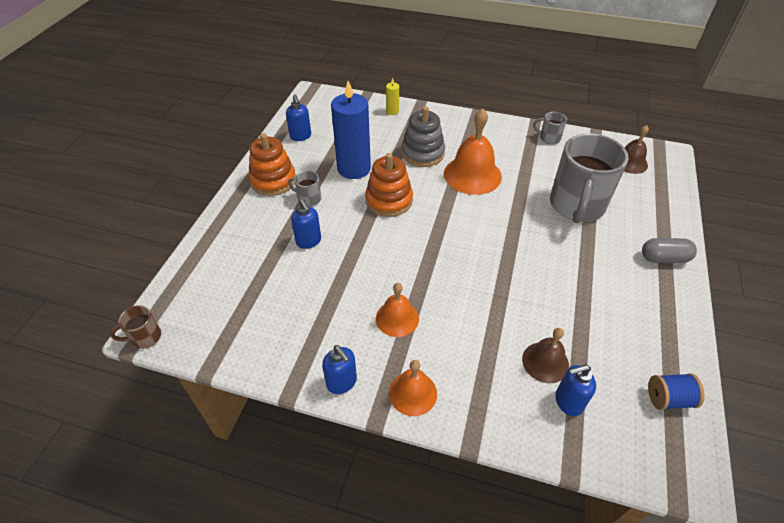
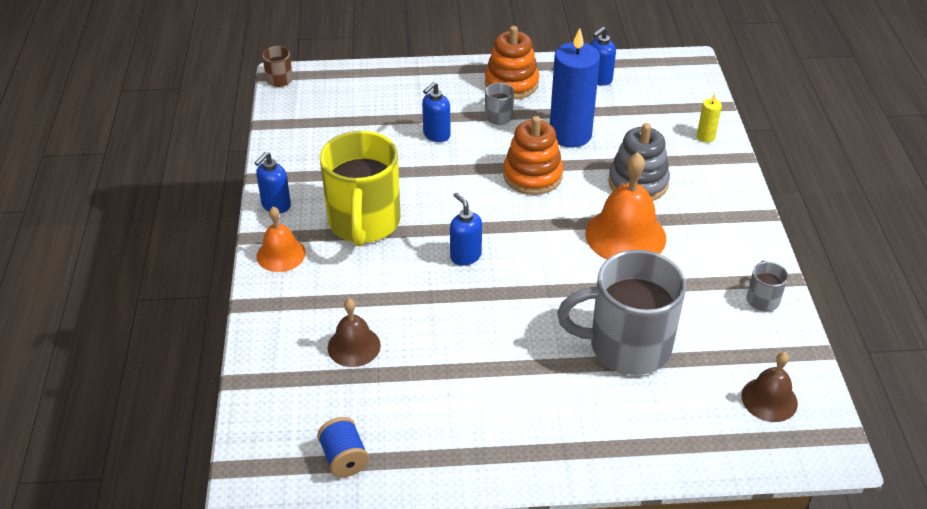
camera: 70 degrees right, 5 degrees down
orange bell [376,283,419,337] -> yellow mug [320,131,401,246]
blue soap dispenser [555,365,596,416] -> blue soap dispenser moved to [450,192,482,266]
grey capsule [642,238,697,263] -> none

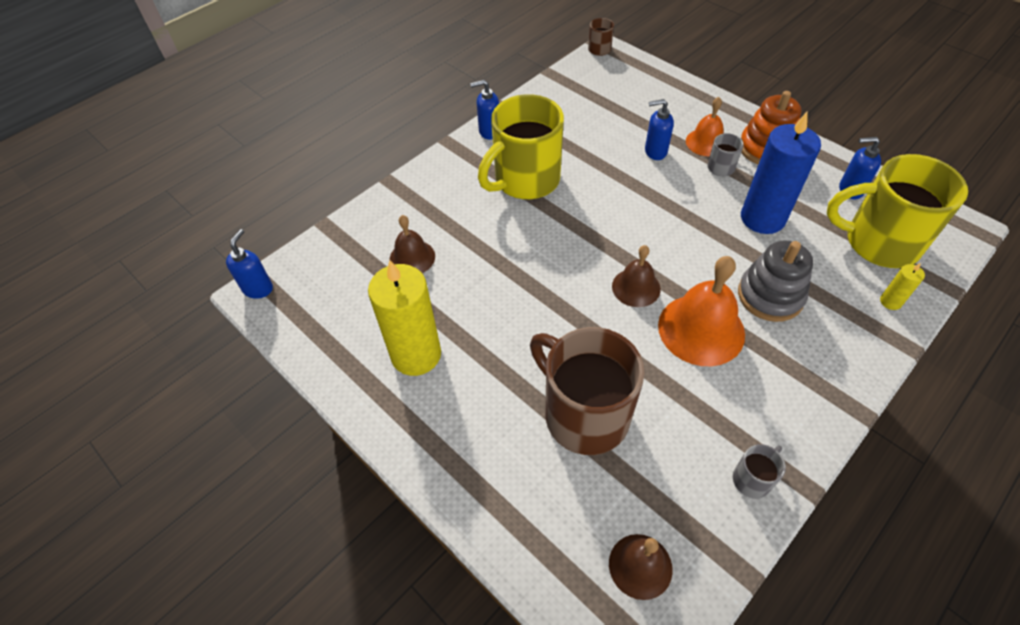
camera: 50 degrees right, 10 degrees up
orange bell [257,207,306,272] -> orange bell moved to [686,97,724,156]
blue spool [317,417,369,477] -> none
blue soap dispenser [450,192,482,266] -> blue soap dispenser moved to [226,229,273,299]
orange stacking toy [503,116,563,195] -> none
grey mug [557,250,686,375] -> brown mug [530,327,645,455]
none -> yellow candle [368,260,441,376]
none -> brown bell [612,245,661,307]
none -> yellow mug [827,154,968,268]

